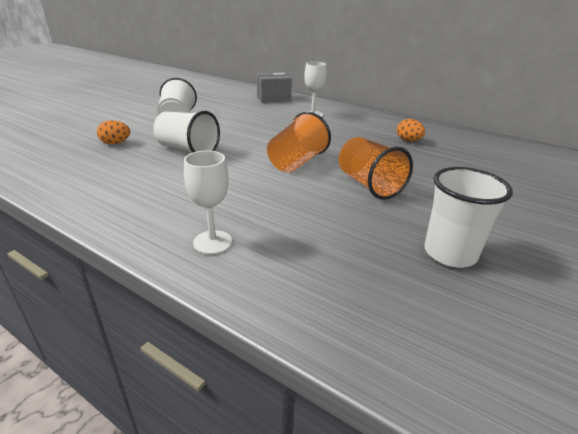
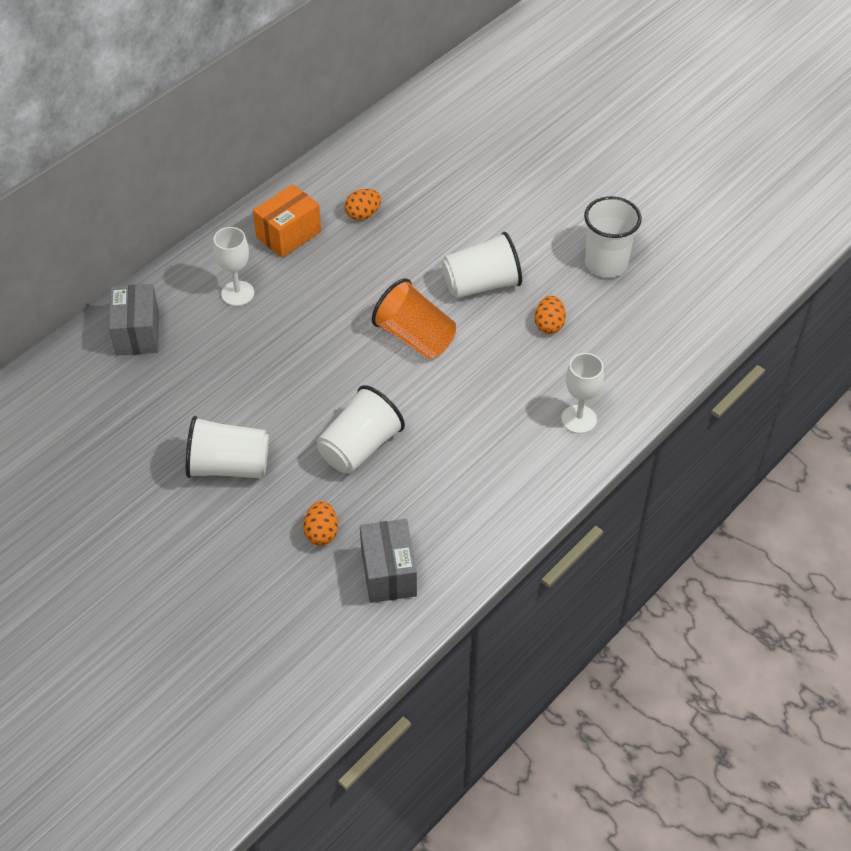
camera: 80 degrees left, 20 degrees up
orange cup [339,137,413,200] -> white cup [442,232,522,298]
none -> orange box [253,184,321,258]
none -> grey box [360,519,417,603]
none -> orange egg [535,296,566,334]

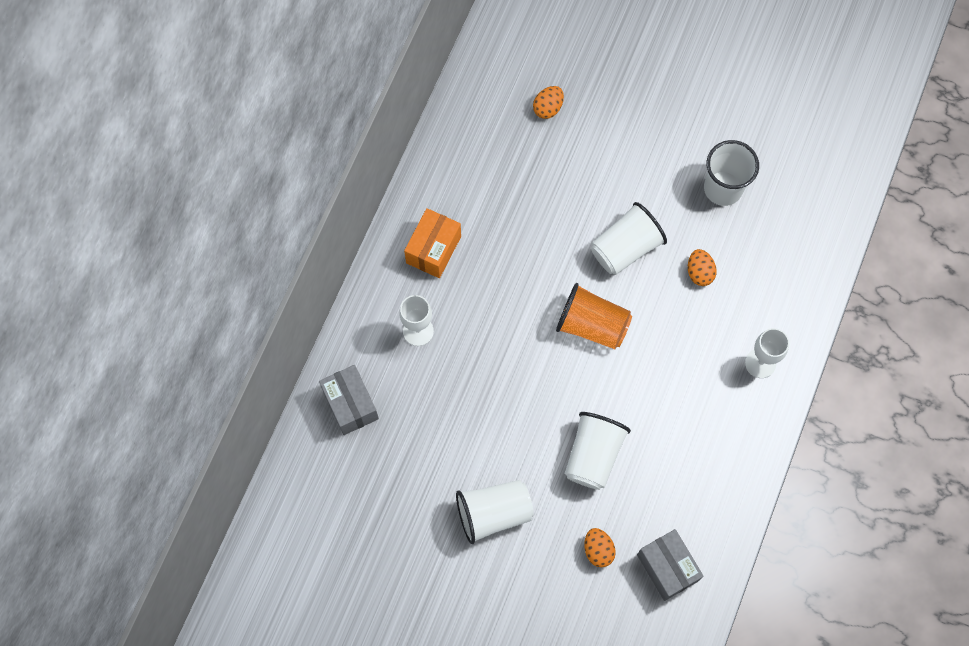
camera: 20 degrees left, 20 degrees up
orange egg [345,189,381,220] -> orange egg moved to [533,86,564,119]

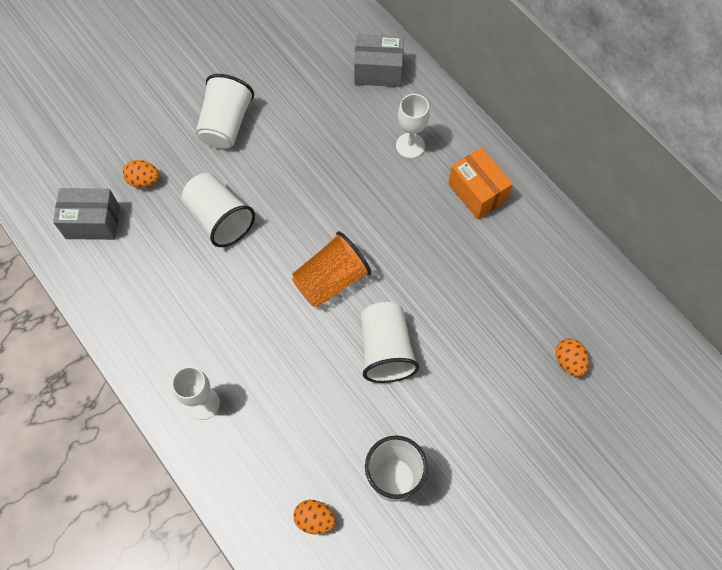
camera: 120 degrees right, 5 degrees down
orange egg [688,249,717,286] -> orange egg moved to [293,500,336,535]

